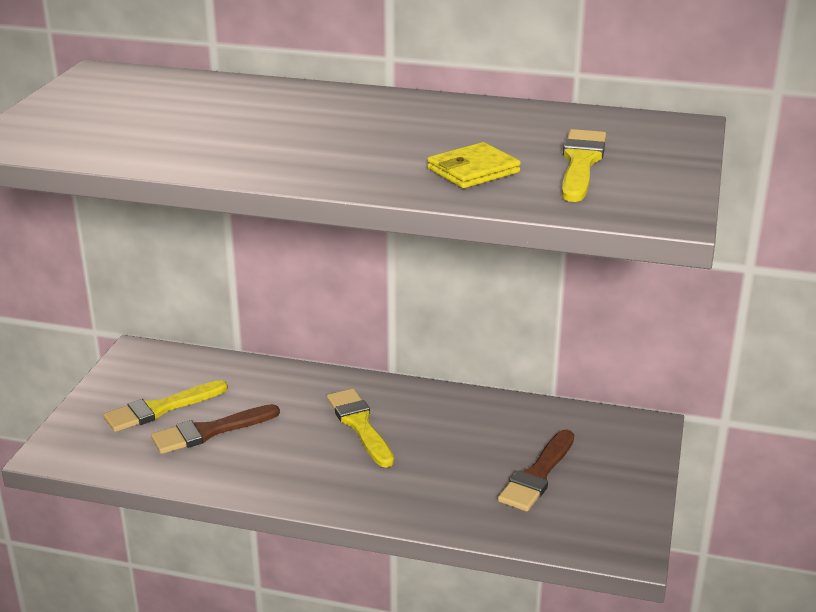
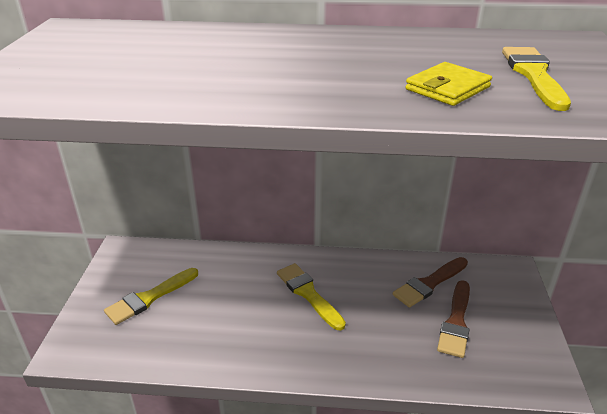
camera: 10 degrees left, 5 degrees up
brown brush [151,404,280,454] -> brown brush moved to [393,257,468,308]

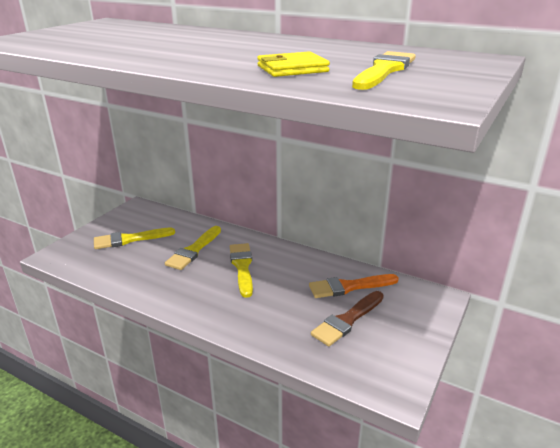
camera: 25 degrees right, 5 degrees down
brown brush [393,257,468,308] -> orange brush [309,274,399,298]
none -> yellow brush [165,226,221,270]

